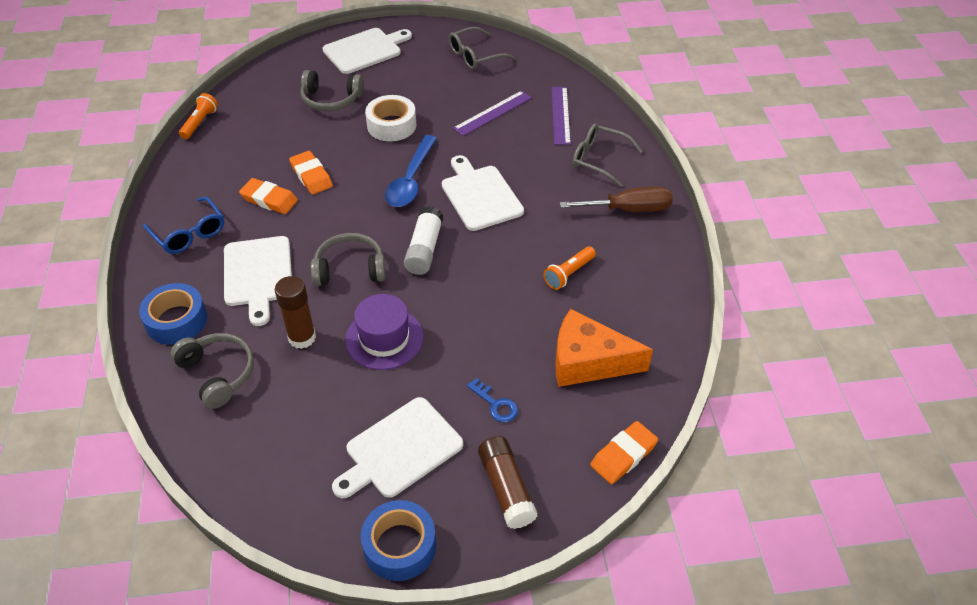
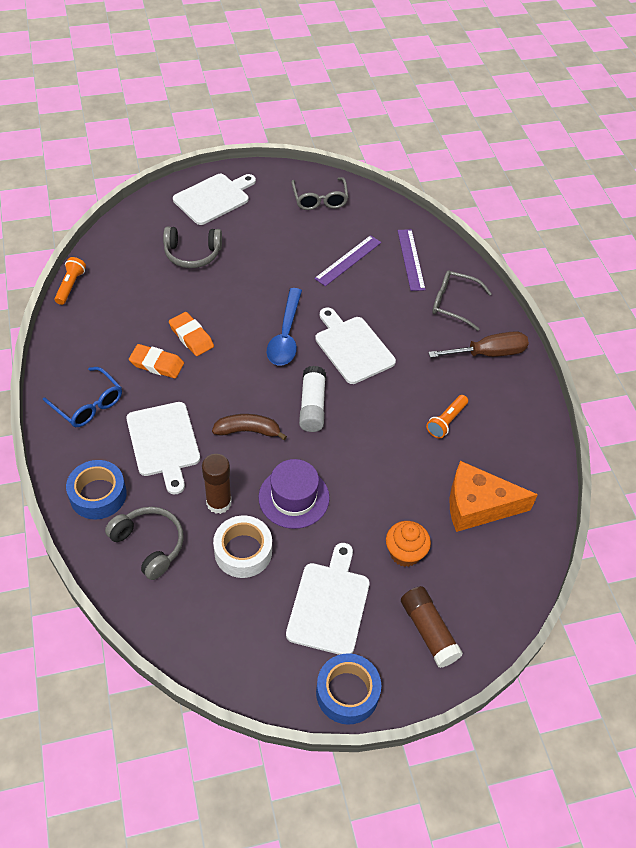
camera: 10 degrees left, 5 degrees up
grey headphones [311,233,386,286] -> brown banana [212,414,287,440]
white cutting board [332,397,463,498] -> white cutting board turned 150 degrees clockwise [286,543,370,655]
white tape [365,95,416,142] -> white tape moved to [213,516,272,578]
grey glasses [449,27,515,70] -> grey glasses turned 60 degrees counterclockwise [291,177,349,210]
blue key [467,378,518,422] -> orange cupcake [386,521,431,567]
orange eraser [590,421,658,484] -> none

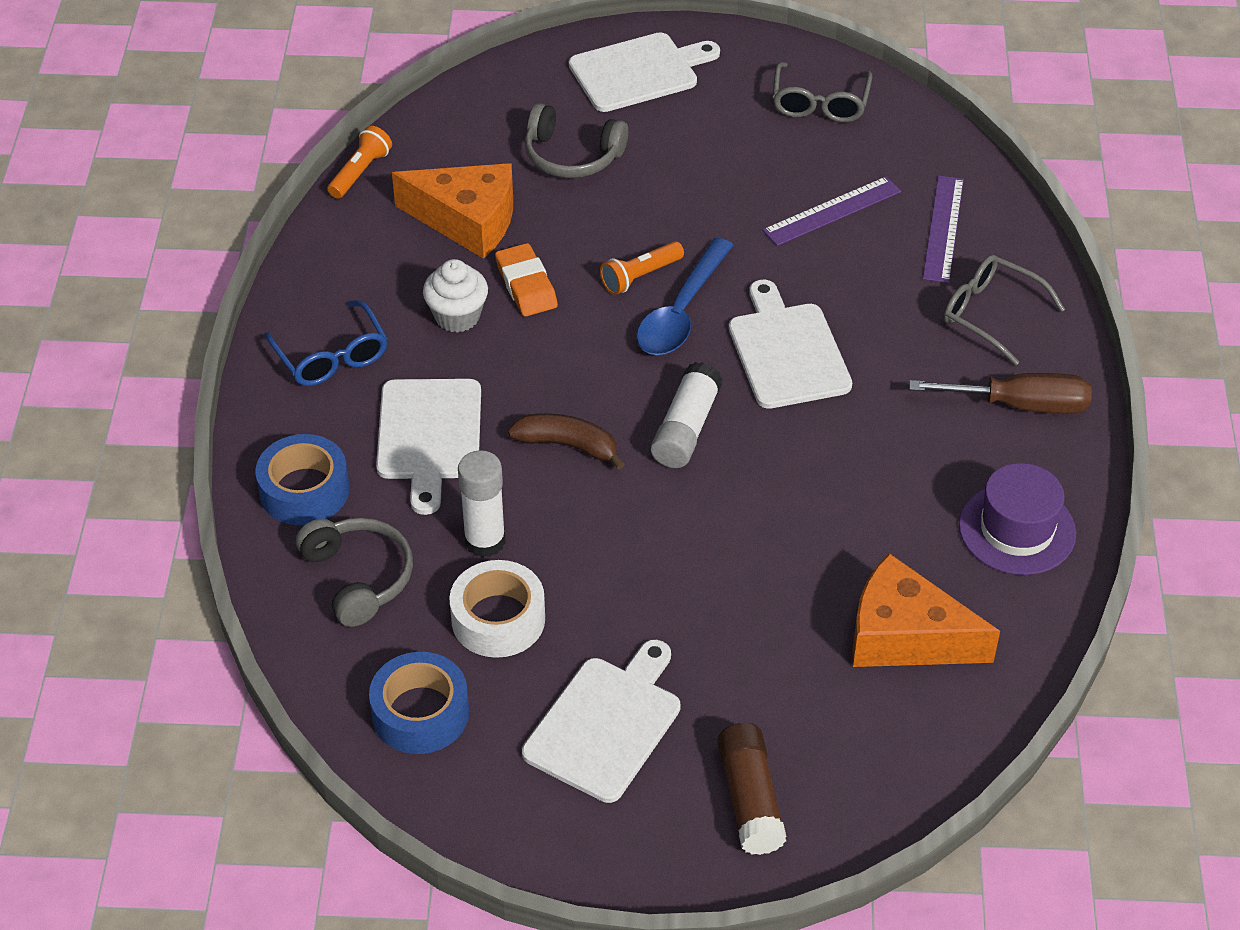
camera: 20 degrees right, 5 degrees down
orange eraser [129,344,184,379] -> white cupcake [423,259,488,333]
brown glue stick [202,454,232,514] -> white glue stick [458,450,506,557]
purple hat [259,459,330,529] -> purple hat moved to [959,463,1076,575]
blue tape [316,653,381,725] -> blue tape moved to [369,652,469,754]
orange cupcake [386,521,431,567] -> none
orange flashlight [426,395,468,439] -> orange flashlight moved to [600,241,684,295]
none -> orange cheese [392,163,513,259]

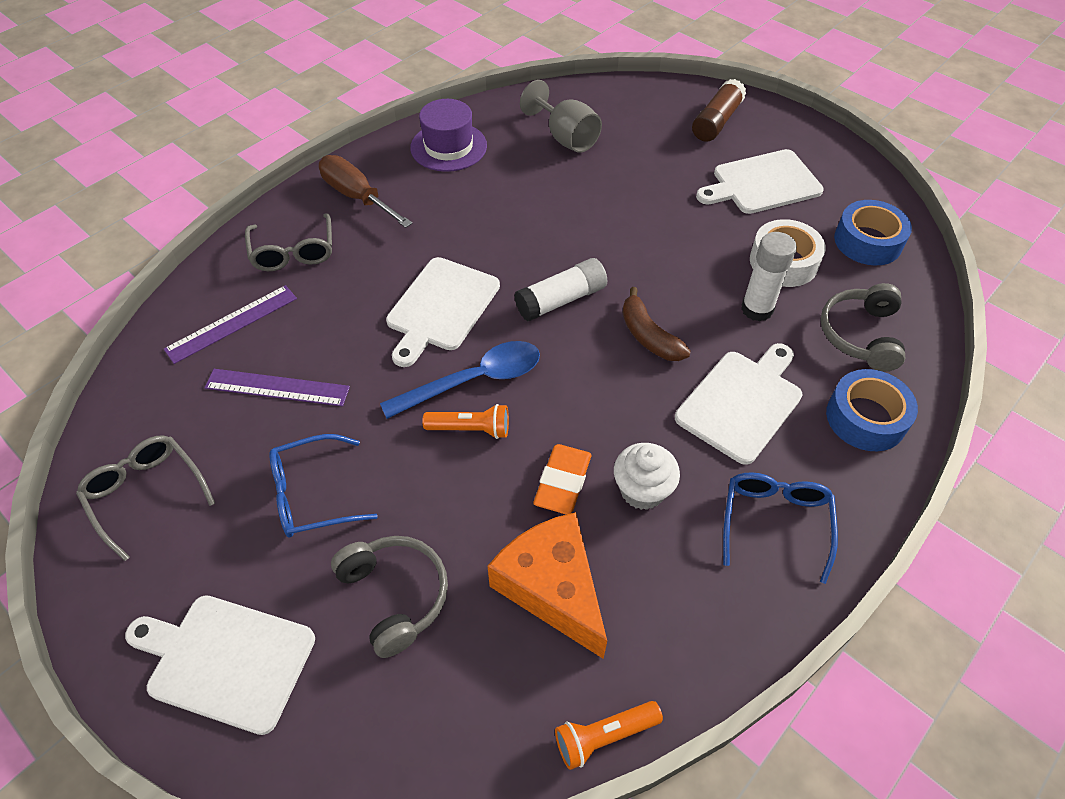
camera: 140 degrees left, 5 degrees up
grey glasses [773,62,872,122] -> grey glasses turned 90 degrees counterclockwise [76,435,215,561]
orange cheese [852,553,1000,667] -> grey goblet [520,80,602,153]
none -> blue glasses [269,434,378,537]

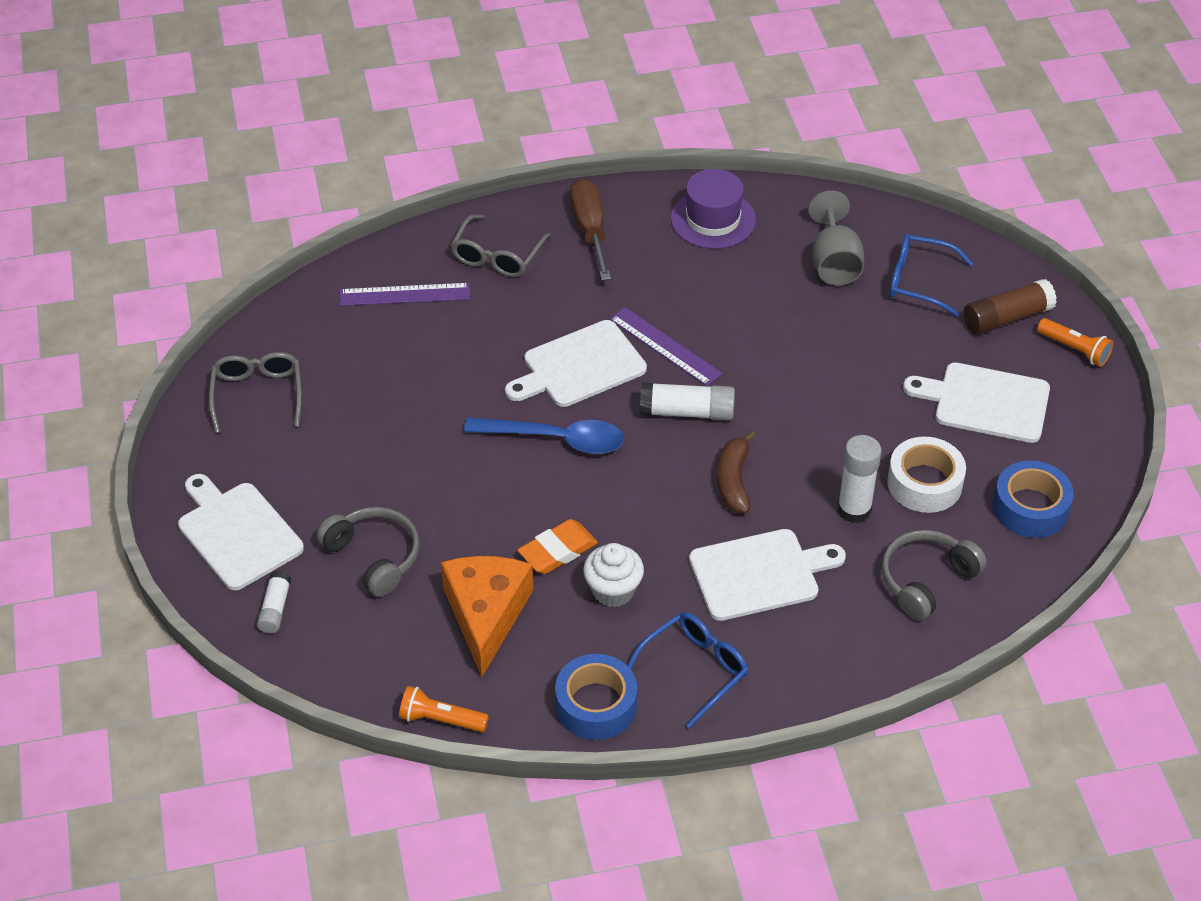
camera: 35 degrees right, 5 degrees down
purple ruler [205,369,350,406] -> purple ruler moved to [610,307,722,386]
blue glasses [269,434,378,537] -> blue glasses moved to [889,234,973,317]
grey headphones [331,536,448,658] -> grey headphones turned 45 degrees counterclockwise [317,507,420,597]
orange flashlight [423,404,509,439] -> orange flashlight moved to [1037,318,1113,367]
blue tape [826,369,918,451] -> blue tape moved to [555,654,637,740]
none -> white glue stick [257,571,291,633]

